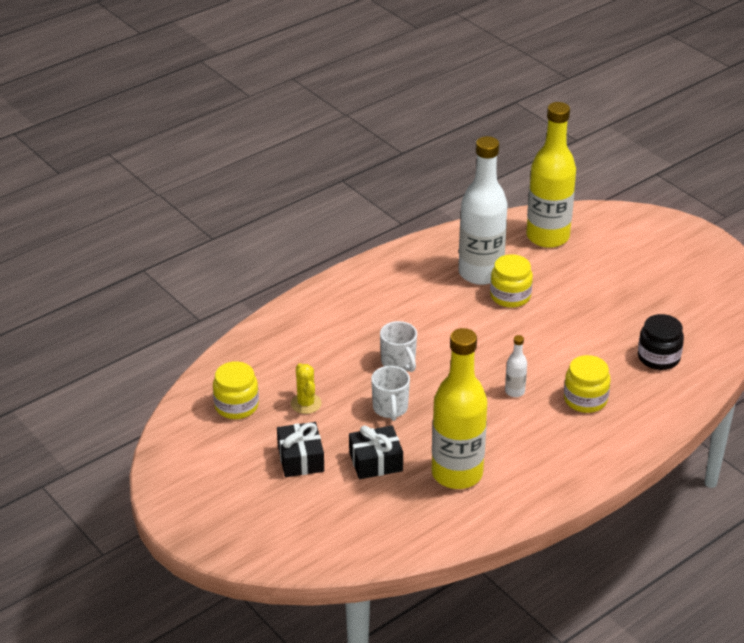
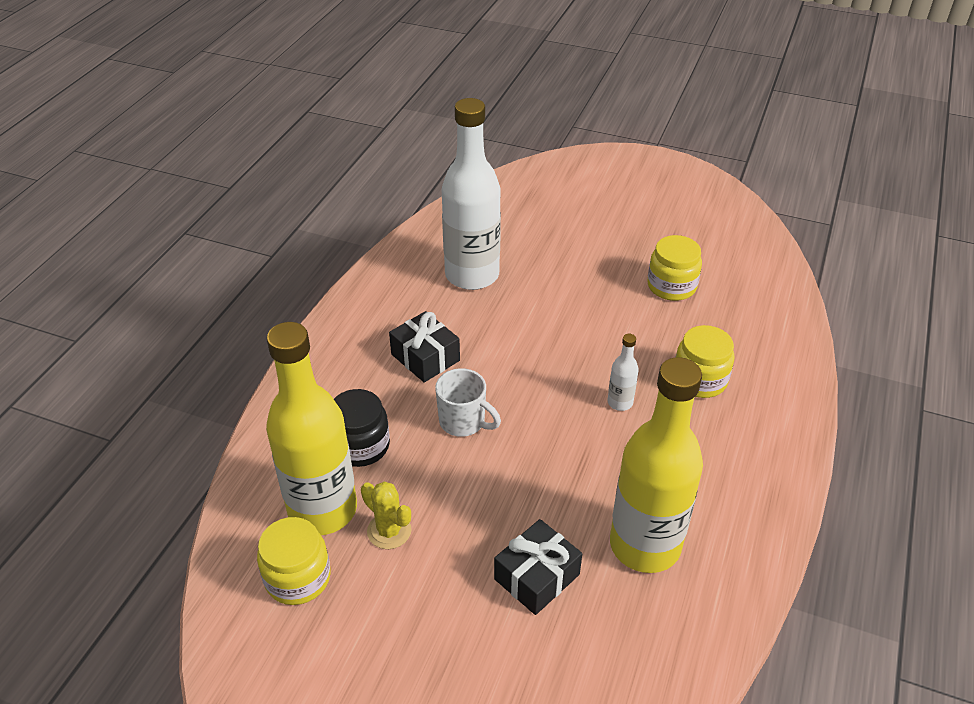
camera: 30 degrees left, 5 degrees up
black gift [277,422,324,477] -> black gift moved to [389,311,460,383]
white mug [371,366,410,421] -> none
yellow jar [490,254,533,308] -> yellow jar moved to [647,235,702,301]
yellow bottle [526,102,576,248] -> yellow bottle moved to [266,322,357,535]
black jar [638,314,684,370] -> black jar moved to [334,389,390,467]

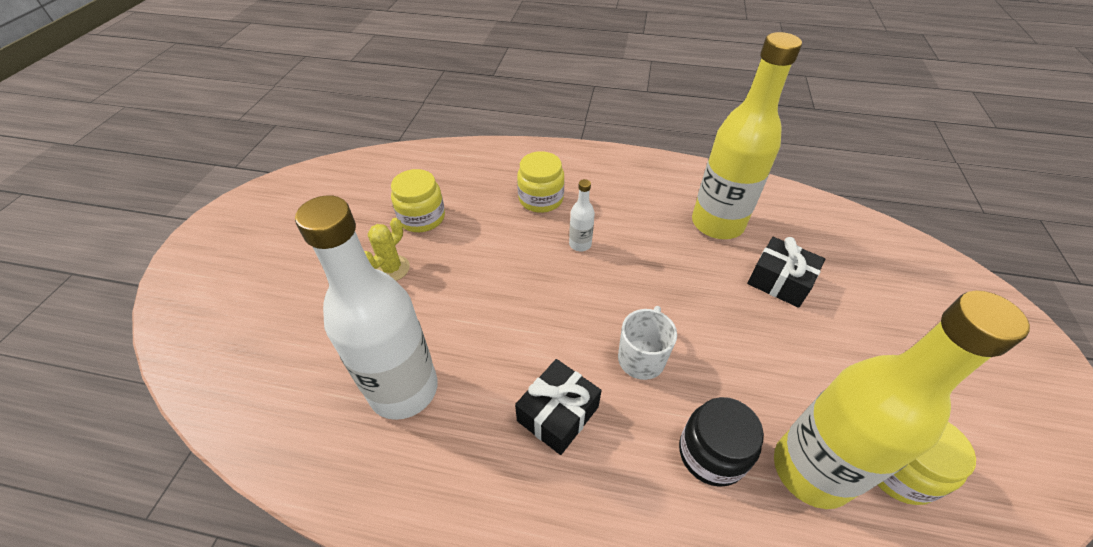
camera: 100 degrees left, 5 degrees up
yellow cactus [361,481,411,549] -> yellow cactus moved to [364,218,410,281]

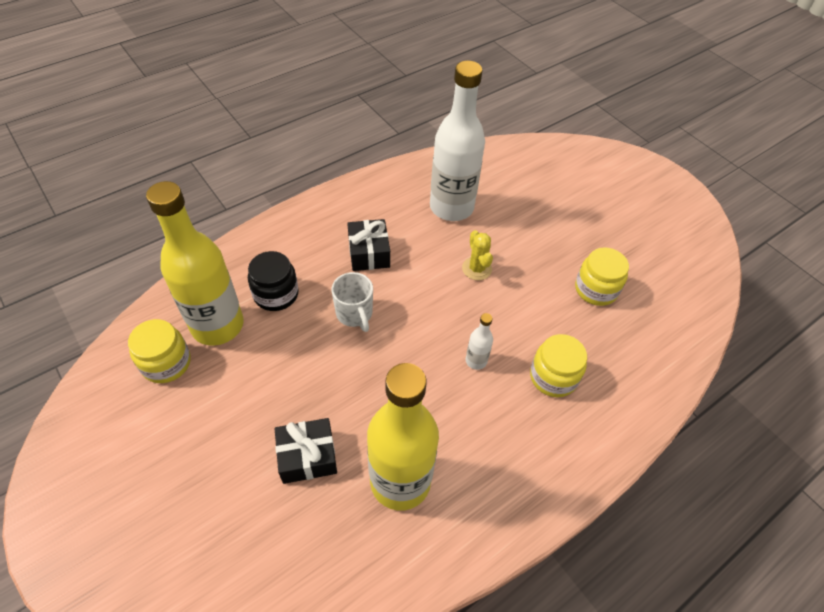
camera: 130 degrees right, 5 degrees up
yellow cactus [364,218,410,281] -> yellow cactus moved to [462,230,493,280]

